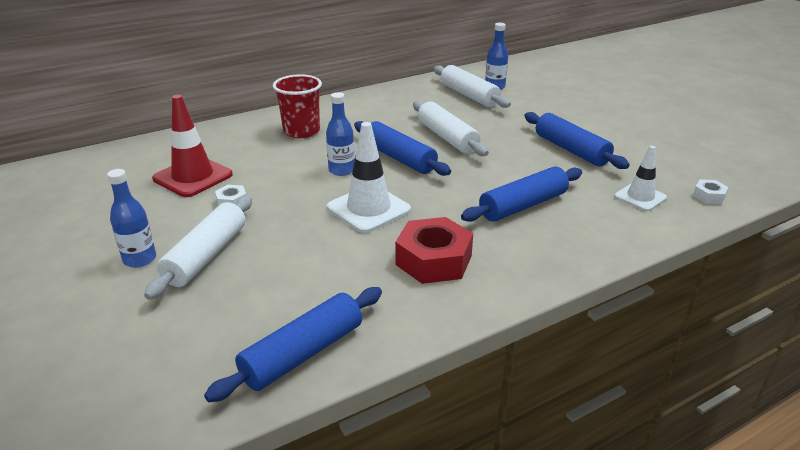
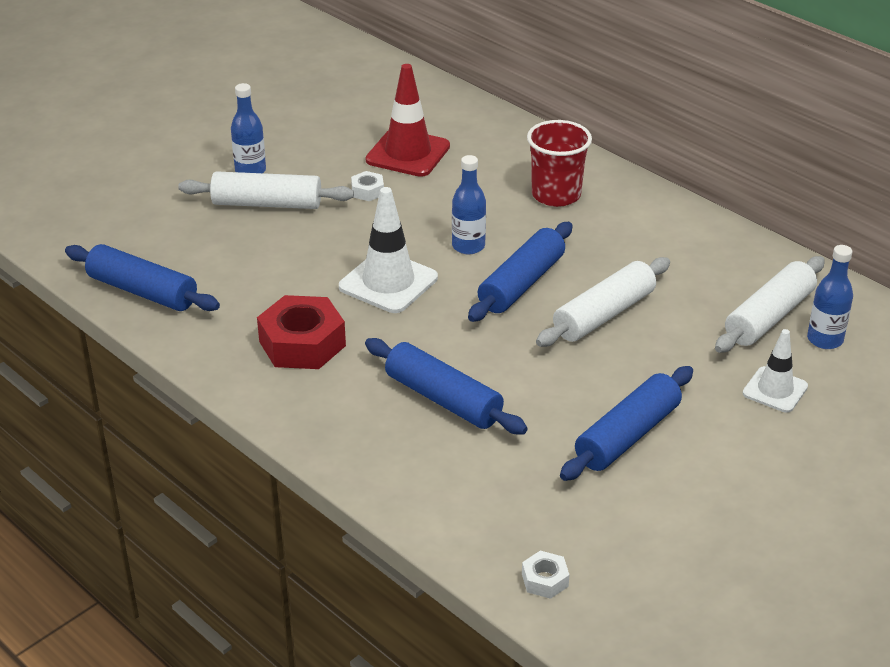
camera: 75 degrees right, 5 degrees up
white traffic cone [615,146,667,211] -> white traffic cone moved to [743,329,808,413]

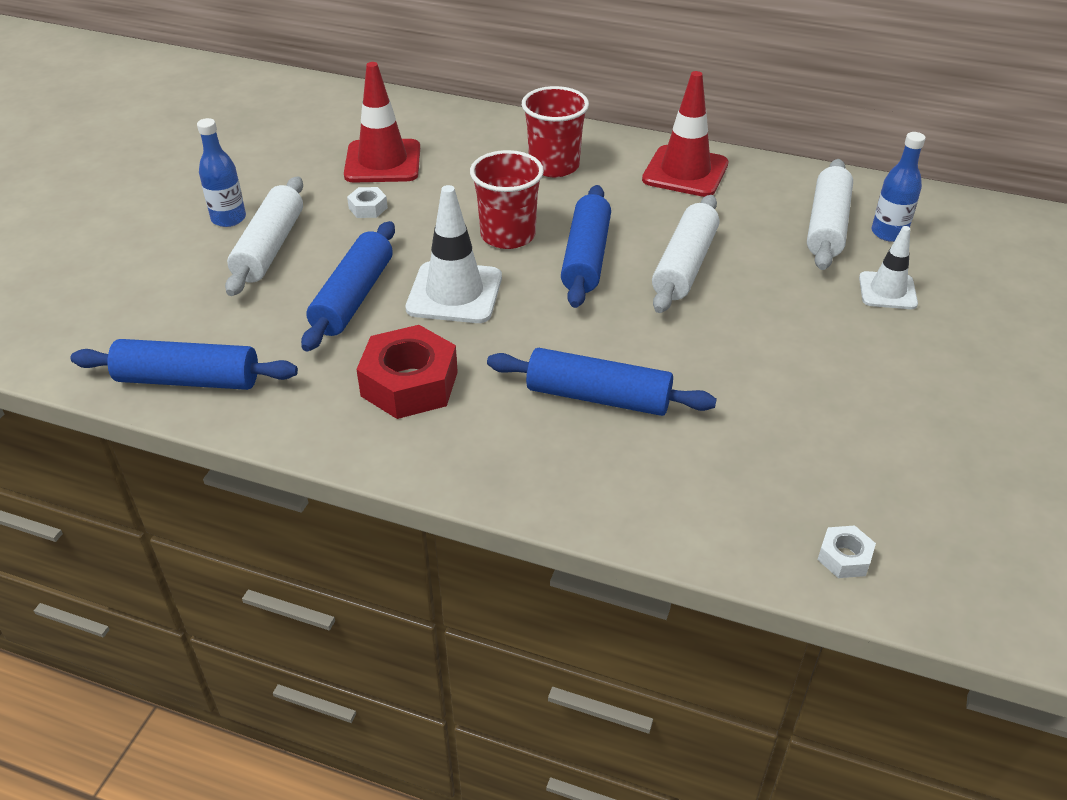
camera: 25 degrees left, 5 degrees up
white rolling pin [178,171,354,209] -> white rolling pin turned 60 degrees counterclockwise [225,176,303,296]
blue bottle [452,155,486,254] -> red cup [470,150,544,249]
blue rolling pin [560,366,693,481] -> blue rolling pin moved to [301,221,395,352]
none -> red traffic cone [642,71,729,197]

